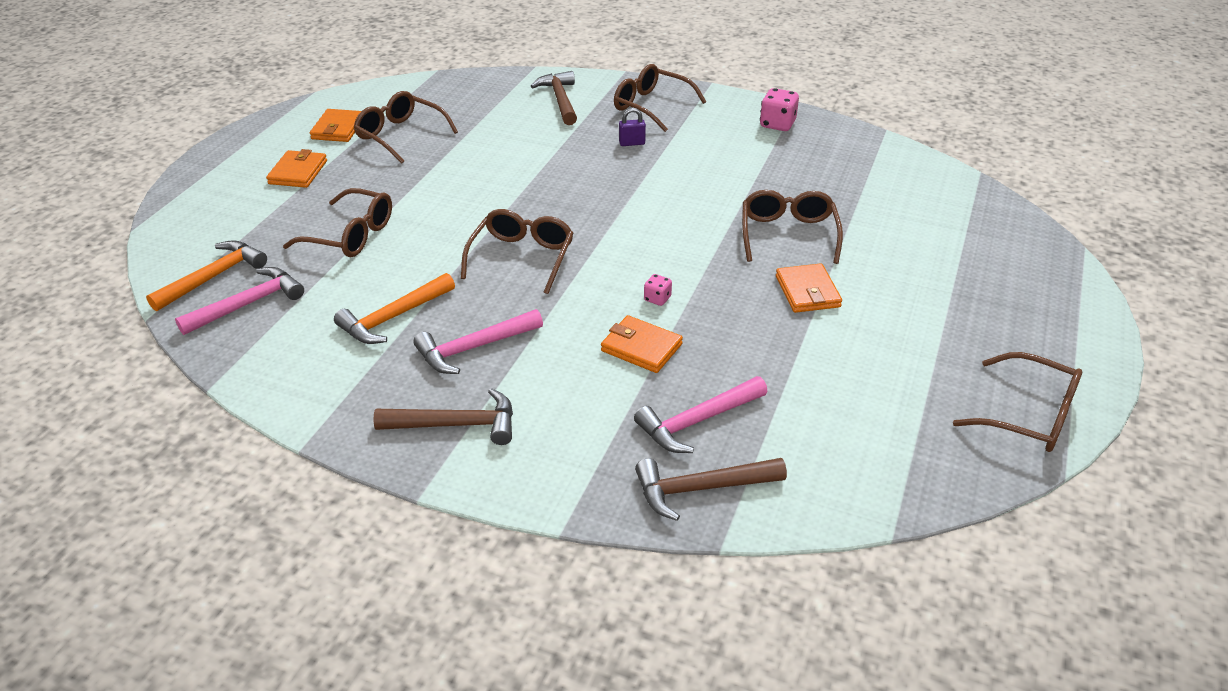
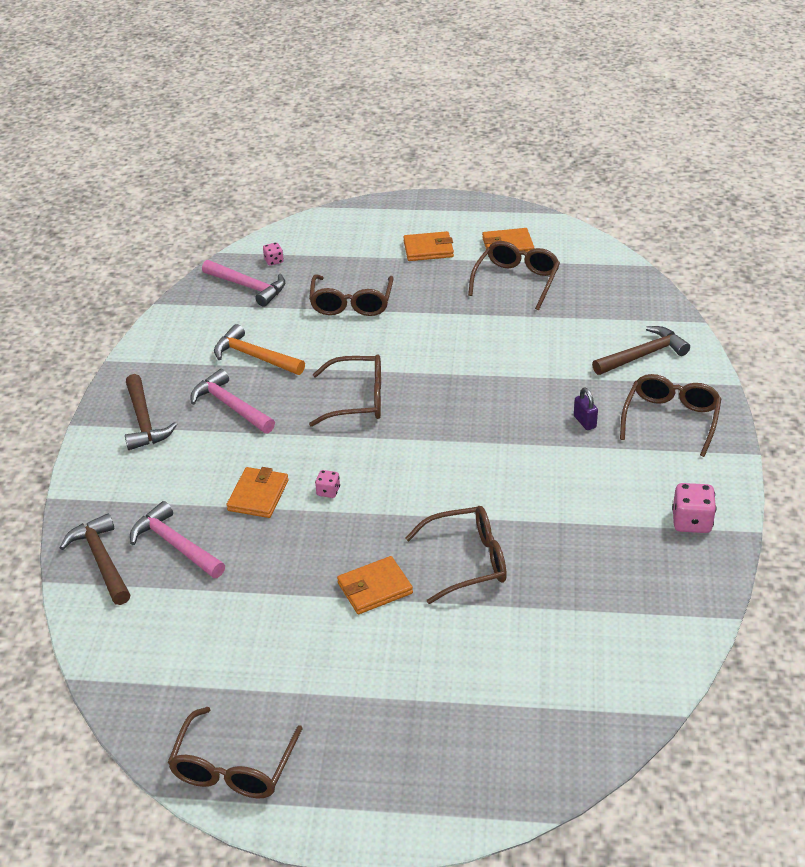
camera: 75 degrees right, 0 degrees up
orange hammer [146,240,267,311] -> pink dice [263,242,284,266]

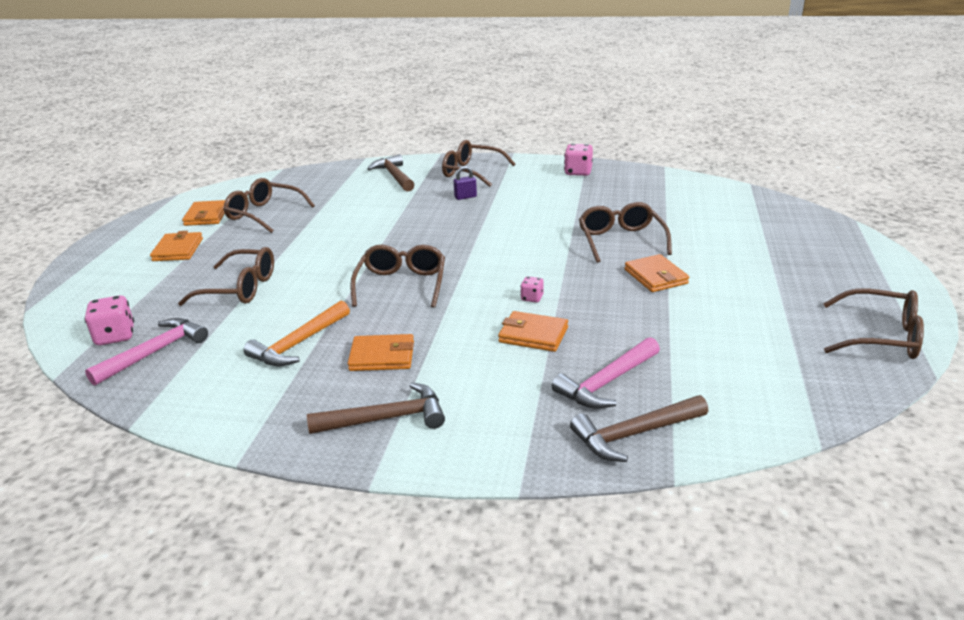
camera: 85 degrees left, 10 degrees down
pink hammer [190,369,275,433] -> orange wallet [347,334,414,371]
pink dice [263,242,284,266] -> pink dice [84,295,134,345], size x1.78

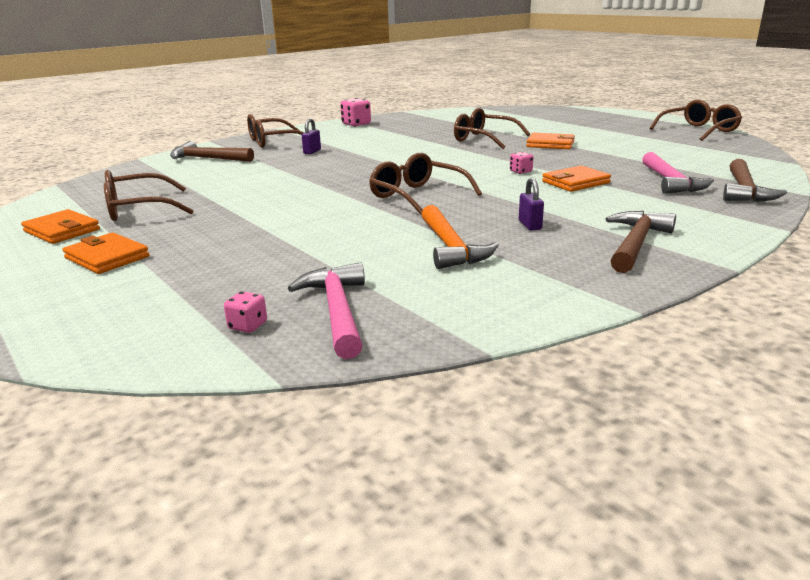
camera: 50 degrees left, 5 degrees down
pink dice [84,295,134,345] -> pink dice [224,291,267,333], size x0.56
brown glasses [178,247,274,306] -> none
orange wallet [347,334,414,371] -> purple padlock [519,177,544,231]

